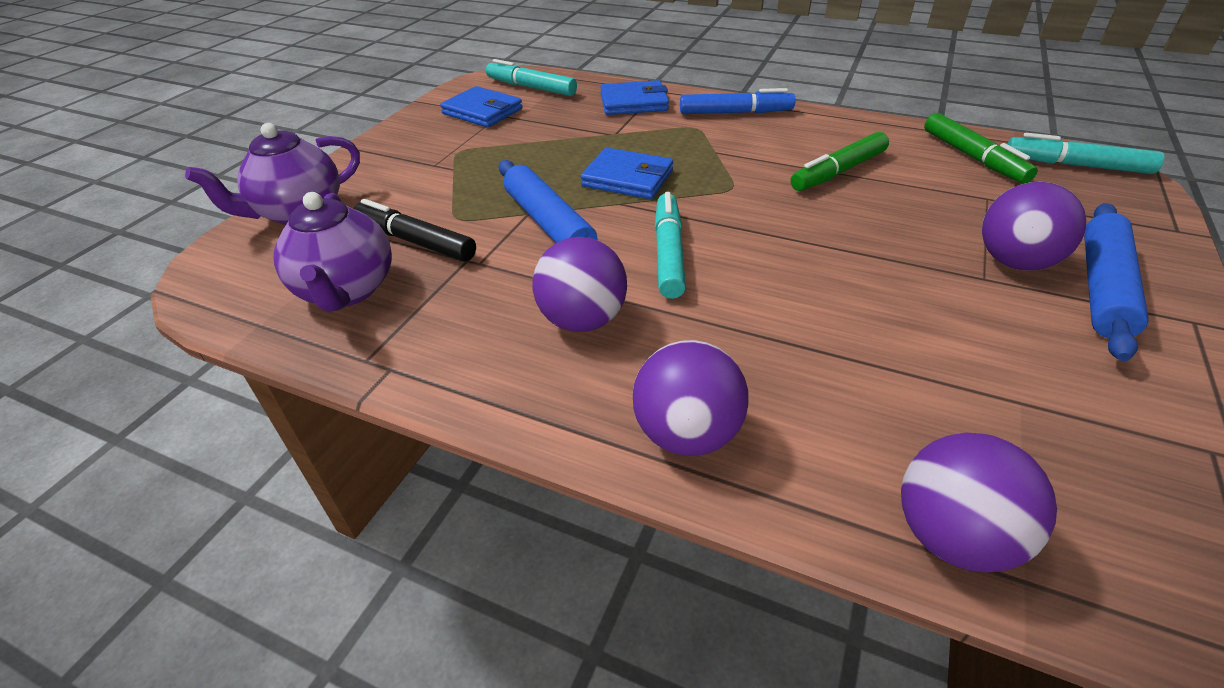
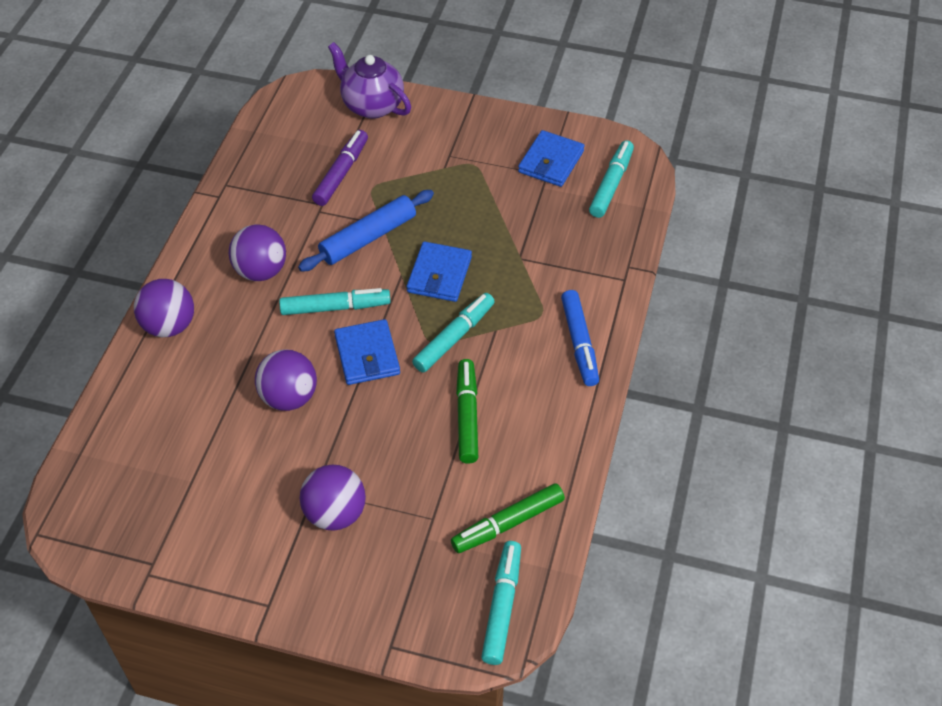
camera: 80 degrees right, 10 degrees up
purple teapot [274,192,392,312] -> none
black marker [353,199,476,262] -> purple marker [312,130,368,206]
blue wallet [600,80,669,115] -> blue wallet moved to [334,319,400,385]
green marker [791,132,889,191] -> green marker turned 45 degrees clockwise [456,359,478,464]
purple ball [901,433,1057,573] -> purple ball moved to [255,350,317,411]
blue rolling pin [1084,203,1149,361] -> none
none -> turquoise marker [412,293,495,373]

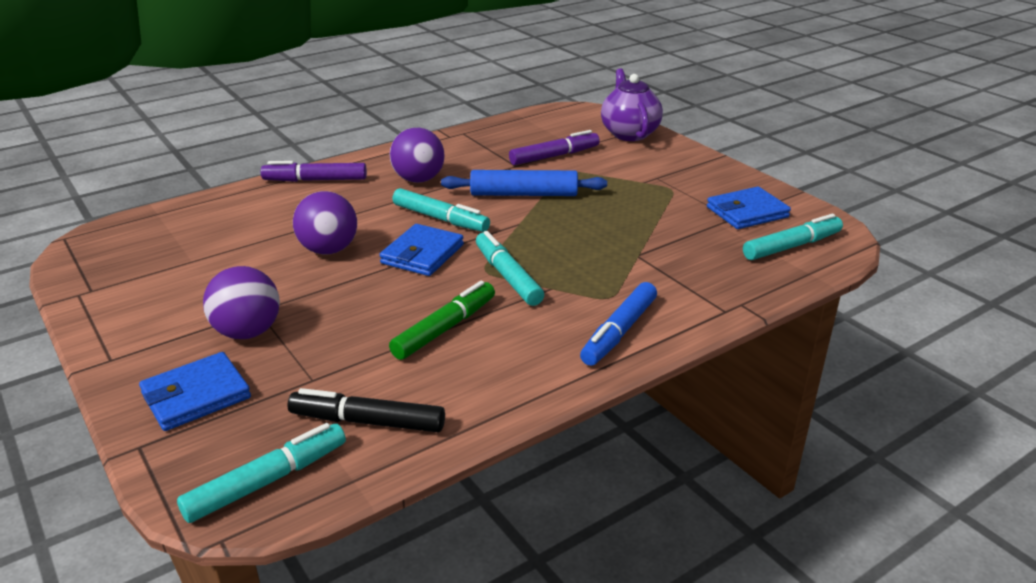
camera: 40 degrees right, 20 degrees down
purple ball [134,279,194,337] -> purple marker [261,161,367,182]
blue wallet [407,241,472,302] -> blue wallet moved to [139,352,251,431]
turquoise marker [412,293,495,373] -> turquoise marker turned 105 degrees counterclockwise [476,231,544,306]
green marker [451,483,565,553] -> black marker [287,388,445,432]

